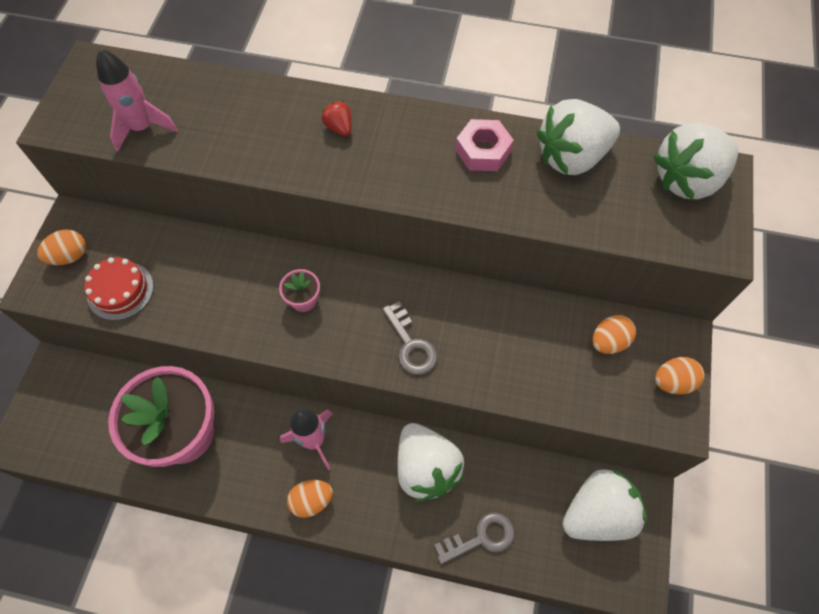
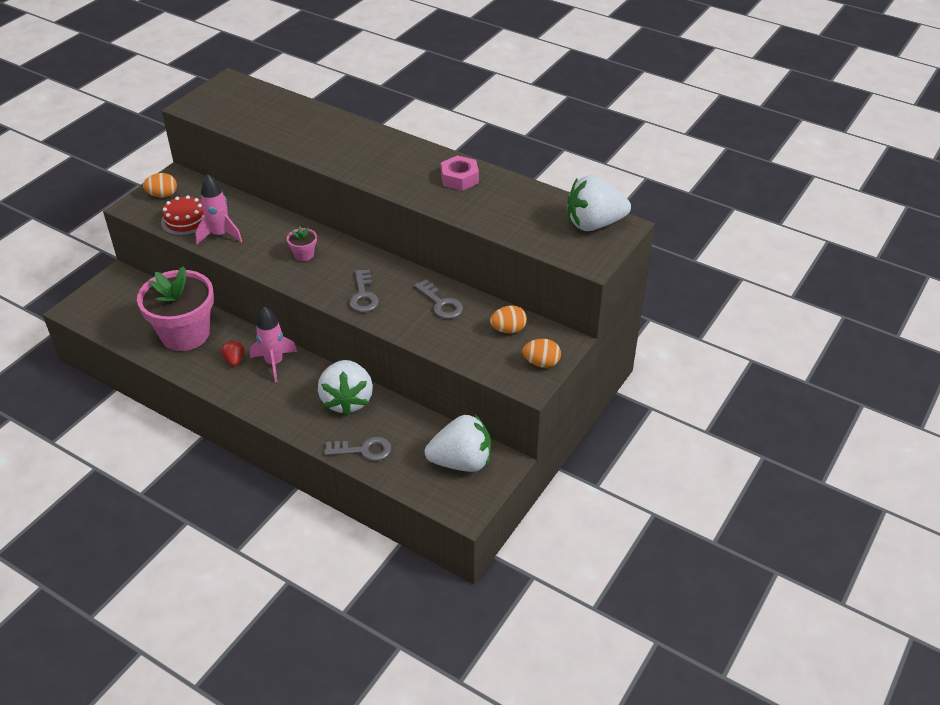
camera: 20 degrees right, 20 degrees down
pink rocket [96,49,178,152] -> pink rocket moved to [195,174,242,245]
orange egg [287,480,333,518] -> none
red strawberry [321,101,352,136] -> red strawberry moved to [221,341,244,366]
white strawberry [537,99,620,175] -> none
none -> grey key [414,280,463,319]

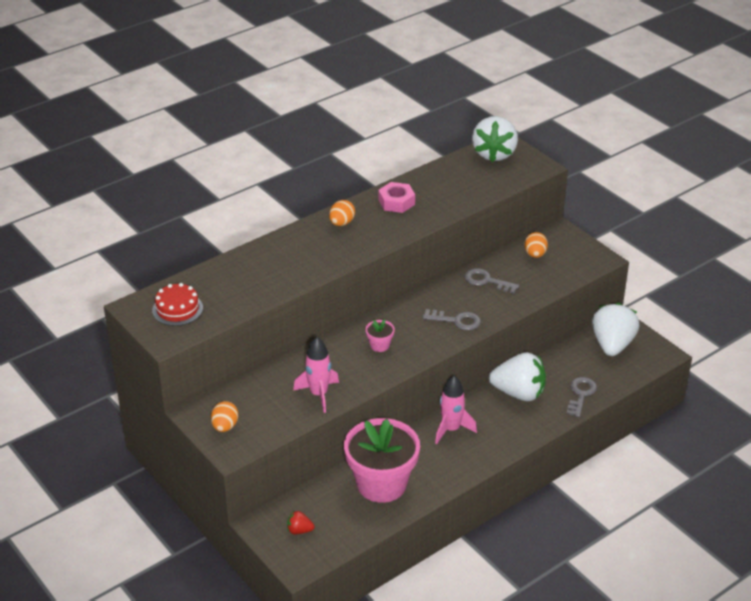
camera: 70 degrees left, 5 degrees down
red cake [161,195,204,236] -> red cake moved to [152,283,203,326]
red strawberry [221,341,244,366] -> red strawberry moved to [287,511,315,534]
grey key [414,280,463,319] -> grey key turned 135 degrees counterclockwise [465,268,519,294]
orange egg [522,339,561,368] -> orange egg moved to [329,200,355,226]

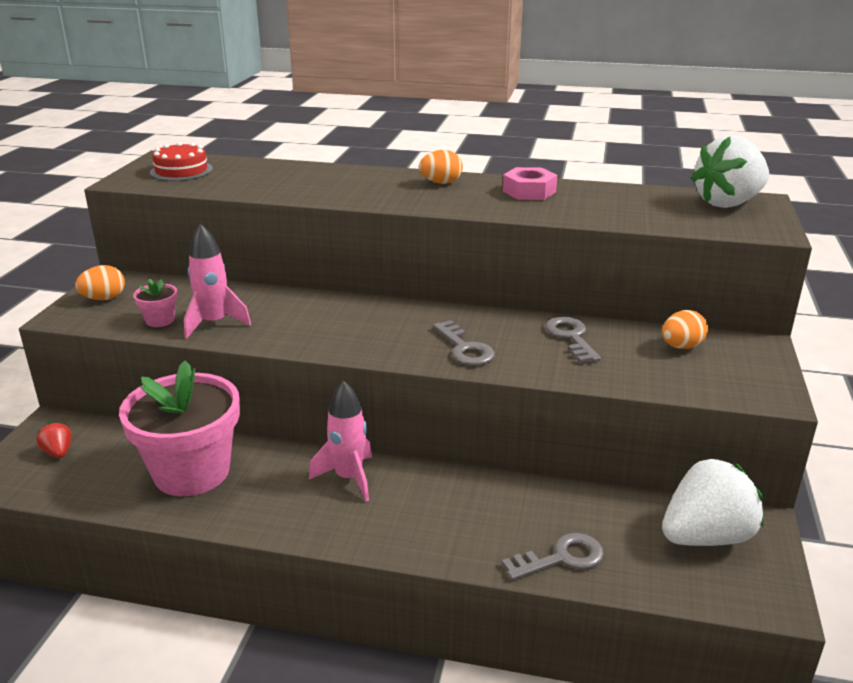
camera: 50 degrees right, 10 degrees down
pink flower pot [365,319,395,352] -> pink flower pot moved to [133,279,177,327]
white strawberry [489,352,546,401] -> none

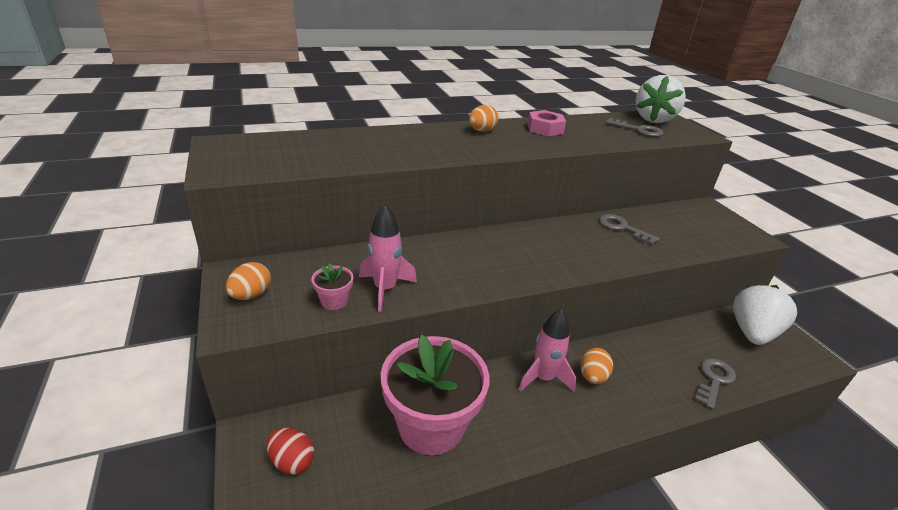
camera: 35 degrees left, 5 degrees up
red strawberry [36,422,72,458] -> red egg [266,428,314,474]
red cake [150,142,213,181] -> none
grey key [433,320,495,366] -> grey key moved to [606,118,664,137]
orange egg [662,310,708,349] -> orange egg moved to [580,348,613,384]

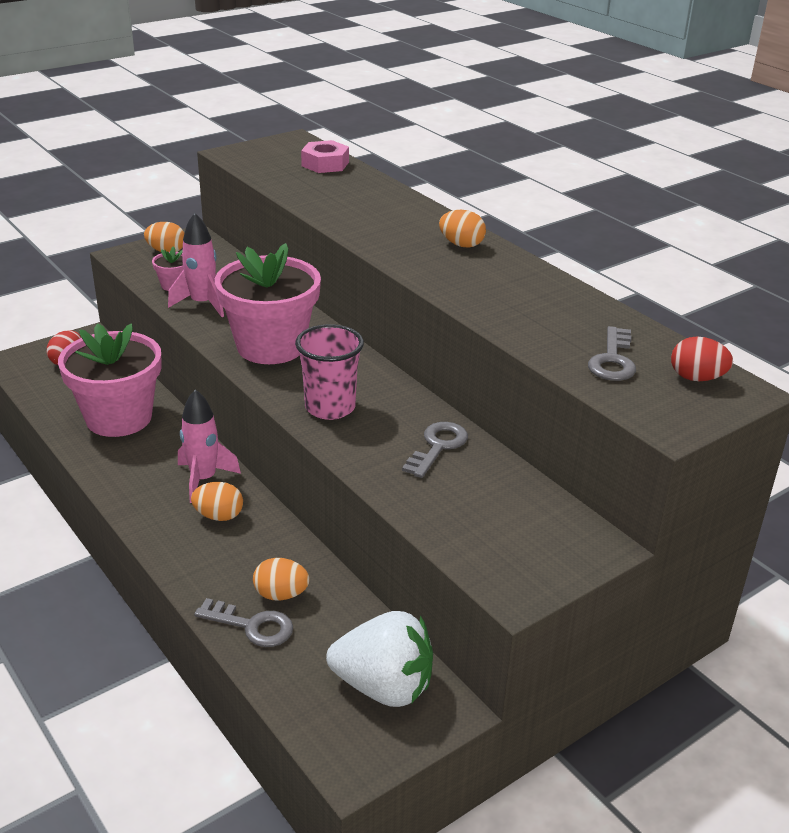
camera: 75 degrees right, 0 degrees up
pink nut [527,110,566,136] -> pink nut moved to [301,140,349,173]
white strawberry [636,75,686,123] -> red egg [671,336,733,381]
none -> pink flower pot [215,243,321,364]
none -> orange egg [253,558,309,601]
none -> pink cup [295,324,364,420]

